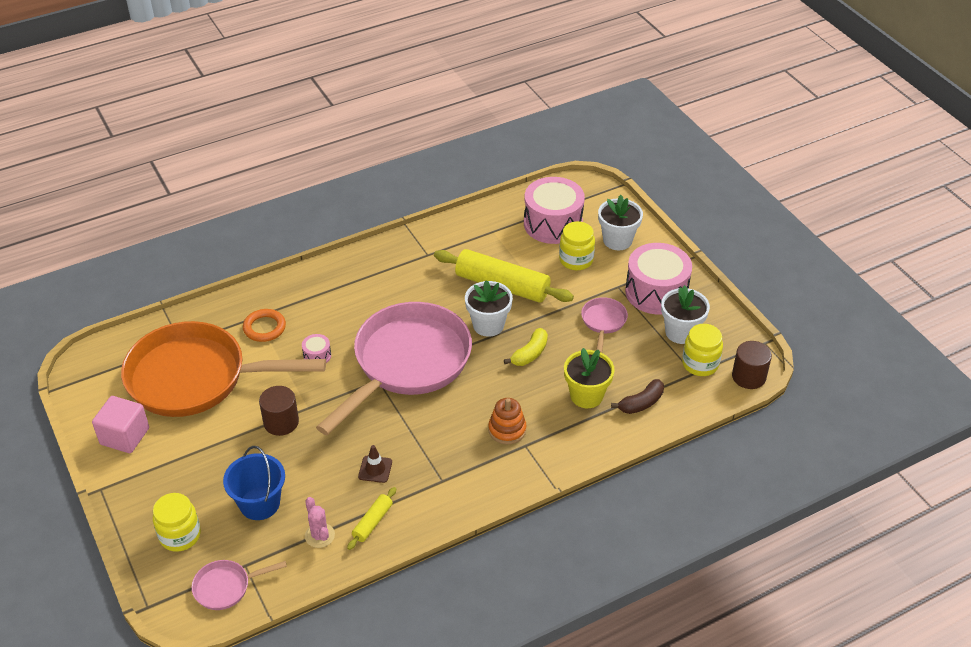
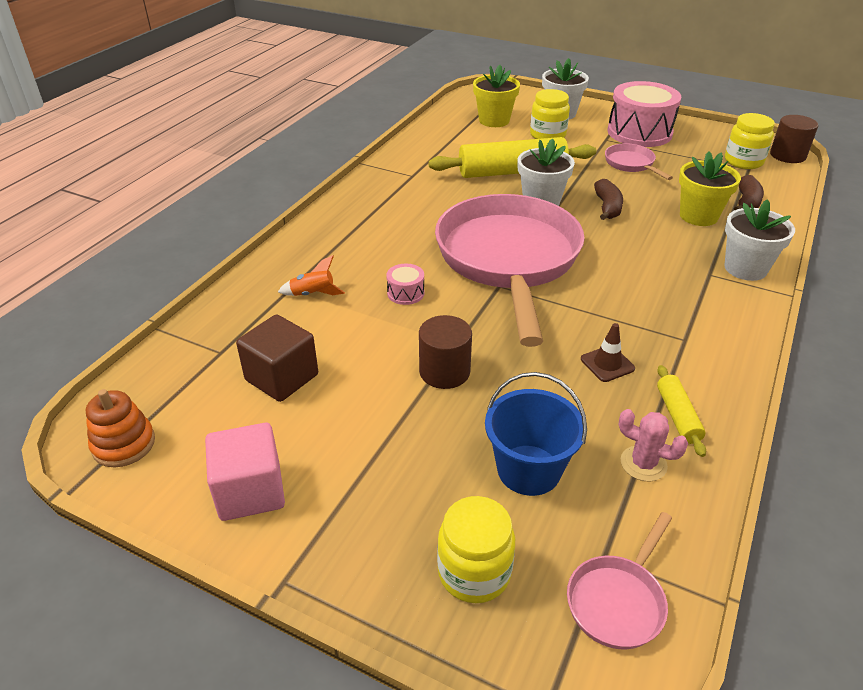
camera: 35 degrees left, 5 degrees down
orange pan [121,321,326,417] -> brown cube [236,314,318,402]
orange ring [243,309,286,342] -> orange rocket [278,255,345,296]
orange stacking toy [488,398,526,444] -> orange stacking toy moved to [86,389,155,468]
yellow banana [504,328,548,366] -> brown banana [594,179,623,220]
pink drum [524,177,585,244] -> yellow flower pot [473,65,520,127]
white flower pot [661,285,710,344] -> white flower pot moved to [724,199,795,281]

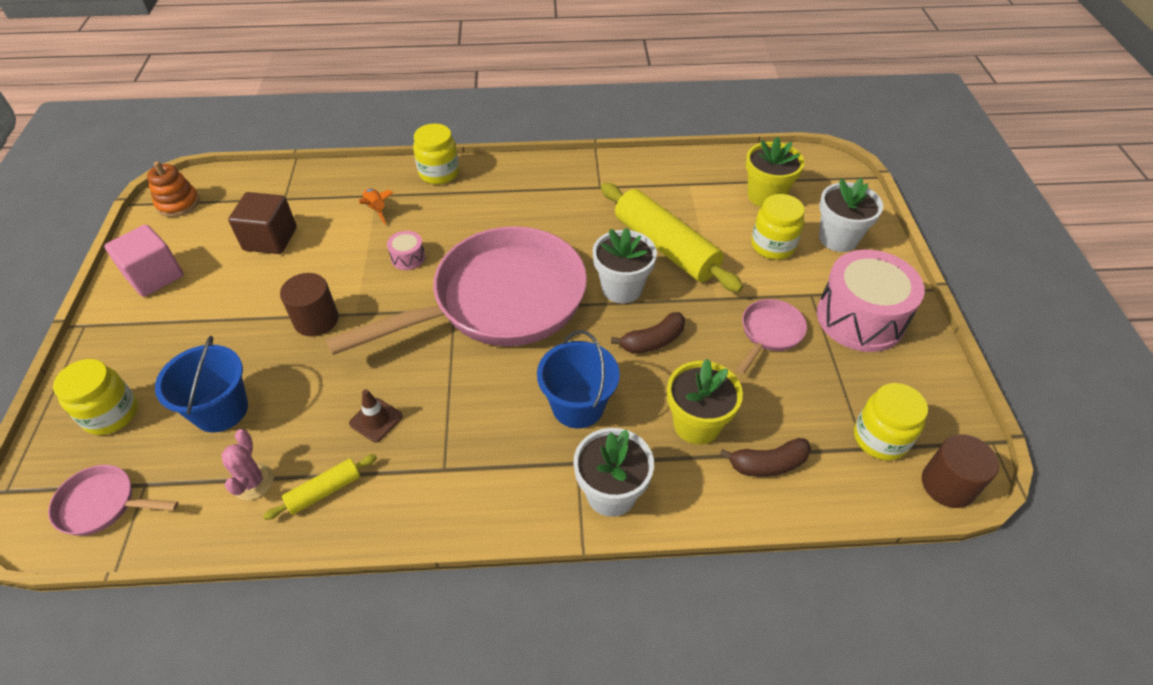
camera: 60 degrees right, 10 degrees up
none -> yellow jar [413,123,459,184]
none -> blue bucket [537,330,620,428]

